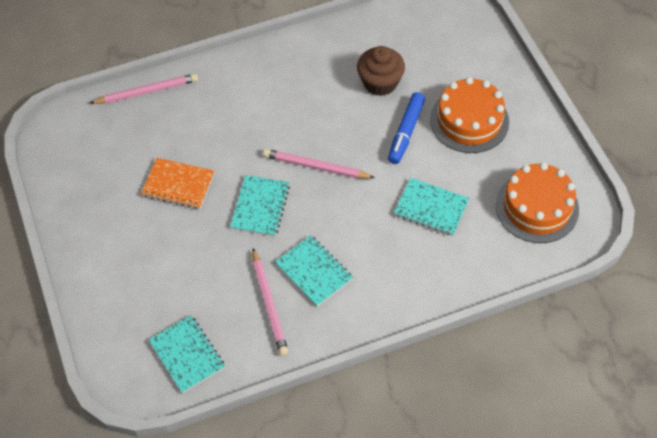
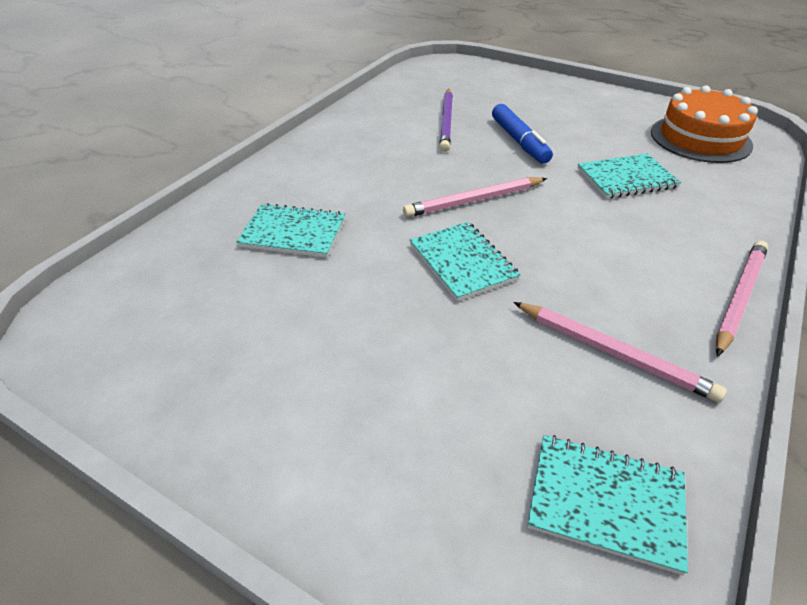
camera: 40 degrees left, 15 degrees down
pink pencil [89,73,198,104] -> pink pencil moved to [716,241,768,357]
orange notebook [141,158,214,209] -> none
turquoise notebook [275,235,353,307] -> turquoise notebook moved to [236,203,346,258]
brown cupcake [357,46,405,96] -> purple pencil [439,89,453,152]
orange cake [430,77,509,153] -> none

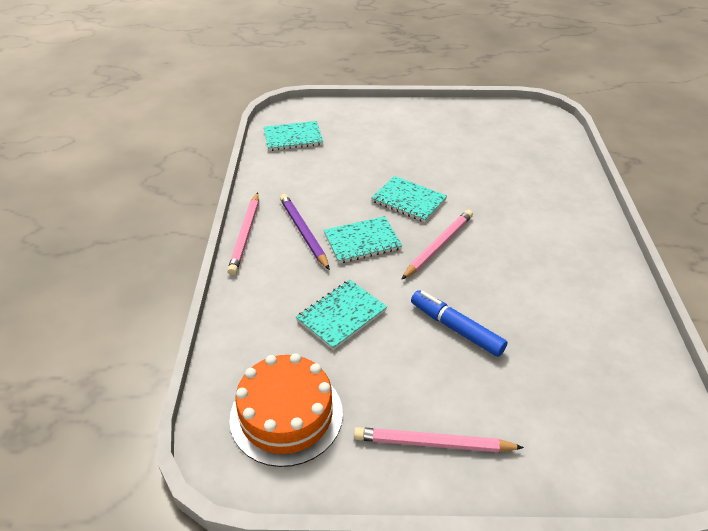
camera: 150 degrees right, 0 degrees up
turquoise notebook [236,203,346,258] -> turquoise notebook moved to [324,216,403,263]
purple pencil [439,89,453,152] -> purple pencil moved to [280,194,330,270]
pink pencil [513,302,727,403] -> pink pencil moved to [354,427,524,452]

